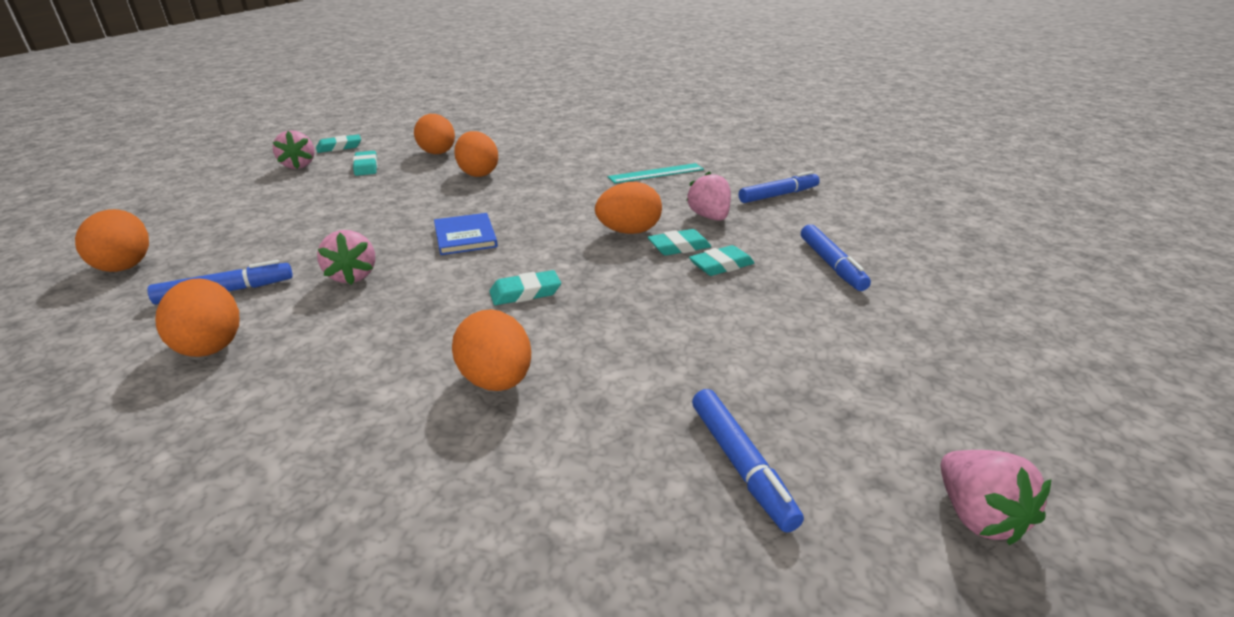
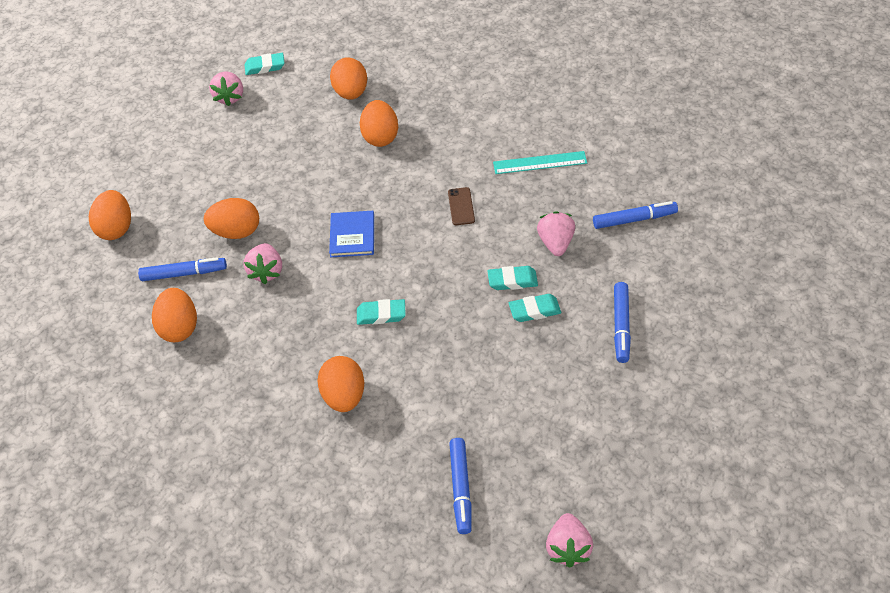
camera: 20 degrees right, 20 degrees up
turquoise eraser [353,151,378,176] -> none
orange egg [595,182,662,234] -> orange egg moved to [204,198,259,239]
none -> brown phone [448,187,475,225]

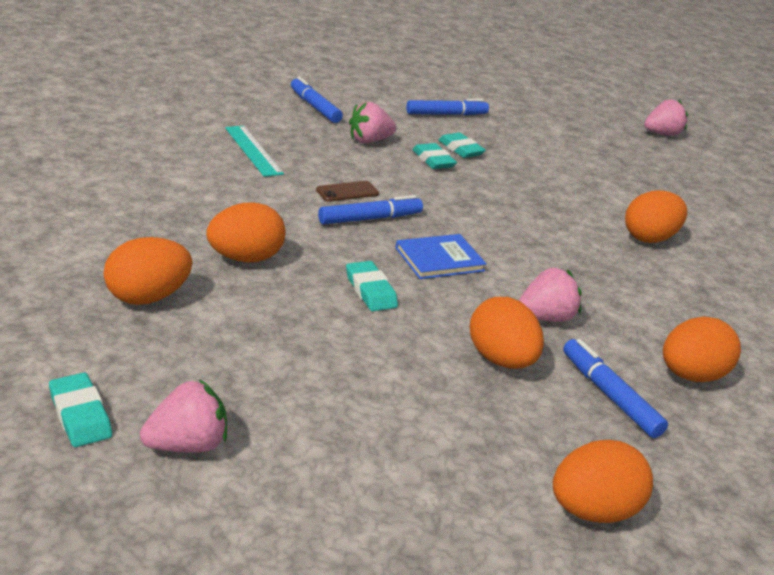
camera: 120 degrees left, 20 degrees down
turquoise eraser [357,299,406,325] -> turquoise eraser moved to [346,261,398,311]
blue marker [449,438,472,534] -> blue marker moved to [318,195,423,225]

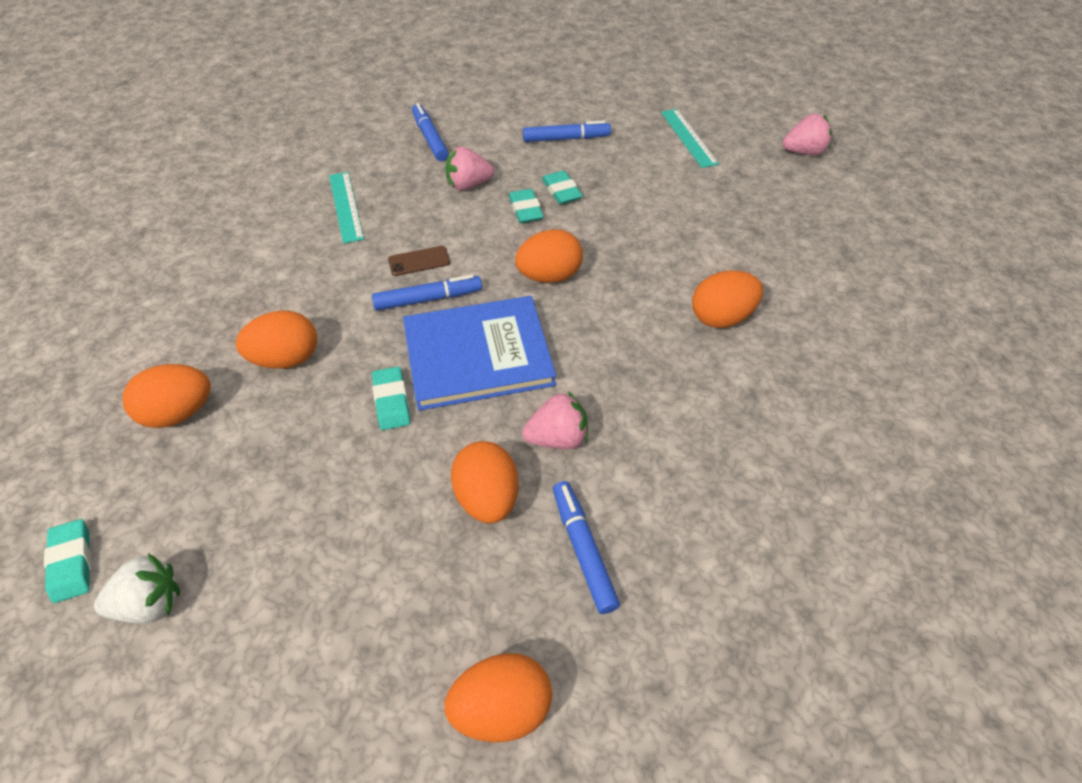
camera: 15 degrees right, 20 degrees up
pink strawberry [140,379,227,452] -> white strawberry [94,553,180,624]
blue book [395,234,487,279] -> blue book [403,296,556,411], size x1.86
orange egg [663,316,741,382] -> orange egg moved to [515,229,583,283]
none -> turquoise ruler [661,109,719,168]

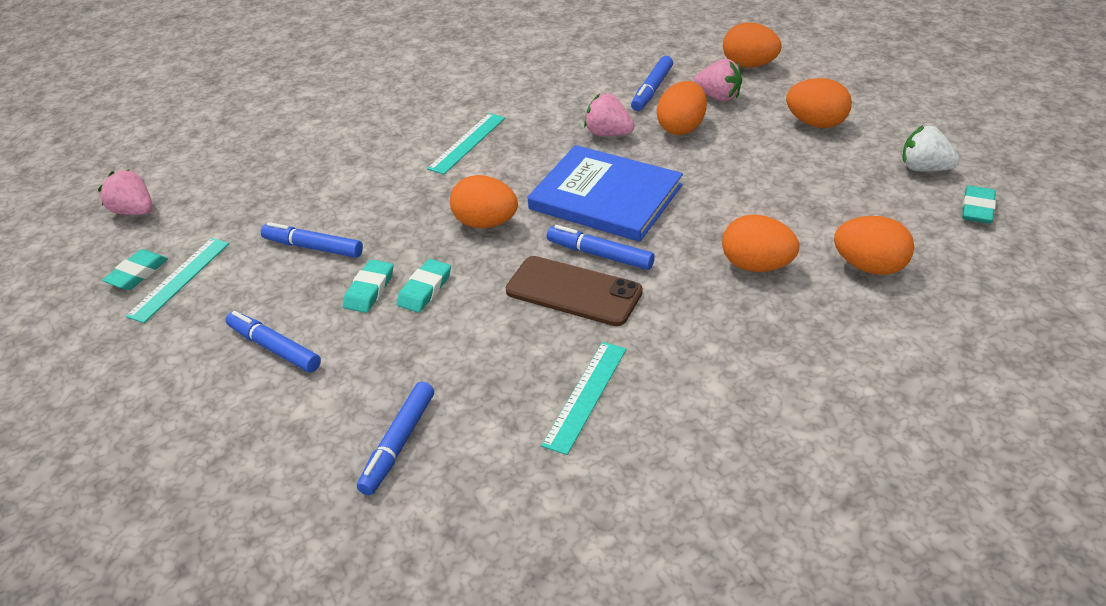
camera: 135 degrees left, 10 degrees down
turquoise eraser [372,366,410,430] -> turquoise eraser moved to [102,249,168,290]
brown phone [388,246,450,276] -> brown phone [506,256,643,326], size x1.93
pink strawberry [445,147,494,190] -> pink strawberry moved to [694,59,742,101]
orange egg [692,271,763,328] -> orange egg moved to [786,78,852,128]
none -> blue marker [261,222,363,258]
none -> turquoise ruler [427,113,505,174]

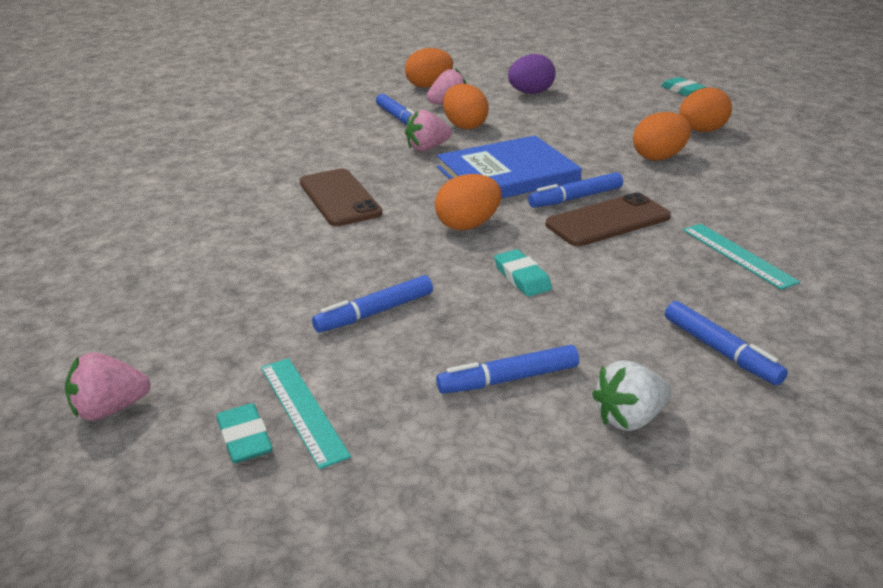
camera: 55 degrees left, 10 degrees down
turquoise eraser [343,259,394,313] -> none
turquoise ruler [427,113,505,174] -> brown phone [300,168,382,226]
orange egg [786,78,852,128] -> purple egg [508,54,556,94]
white strawberry [902,125,960,172] -> white strawberry moved to [592,360,671,431]

